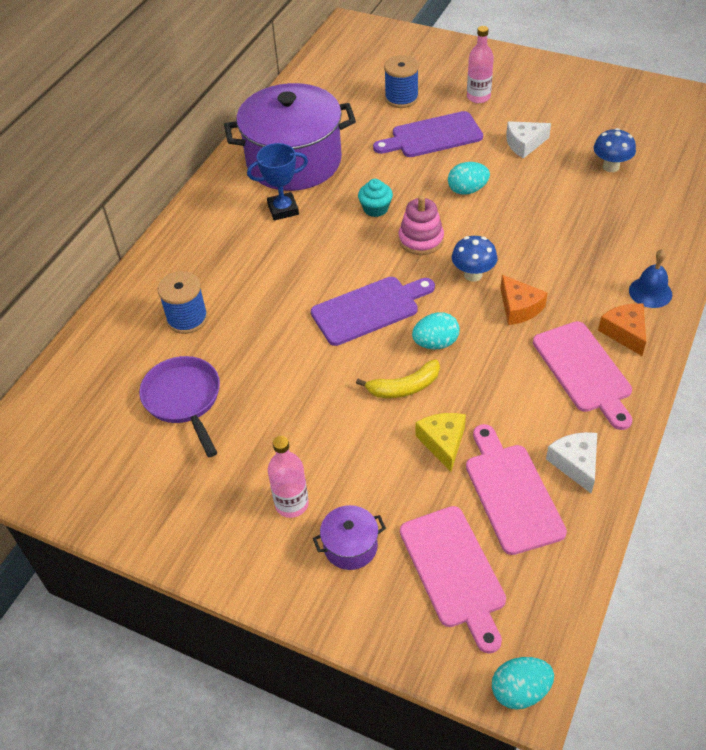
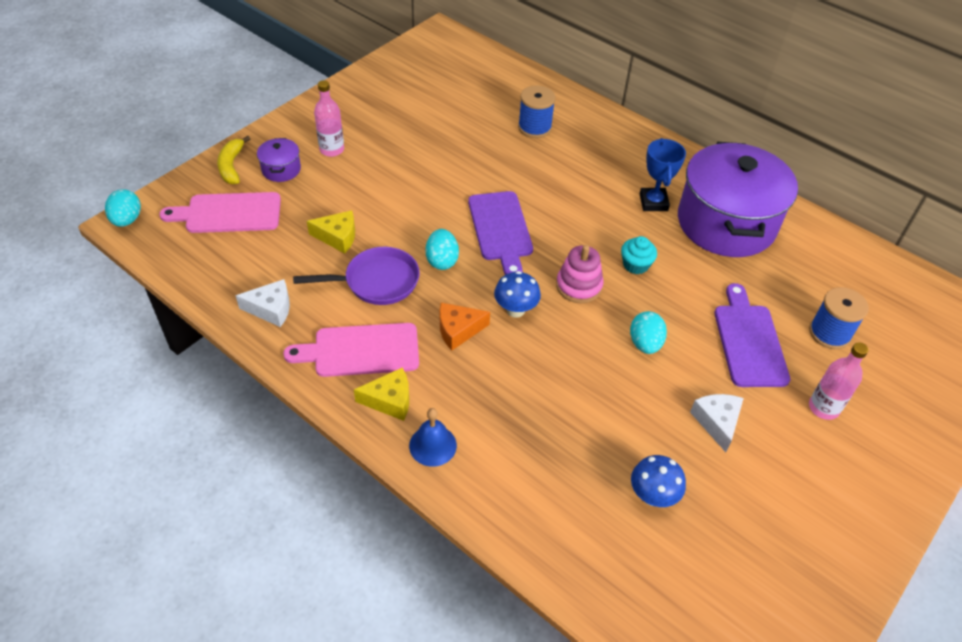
camera: 100 degrees right, 0 degrees up
purple pan [139,356,220,457] -> purple pan moved to [293,247,420,305]
yellow banana [356,359,440,398] -> yellow banana moved to [217,136,250,184]
pink cutting board [466,424,567,555] -> none
orange cheese [598,303,646,356] -> yellow cheese [354,368,409,421]

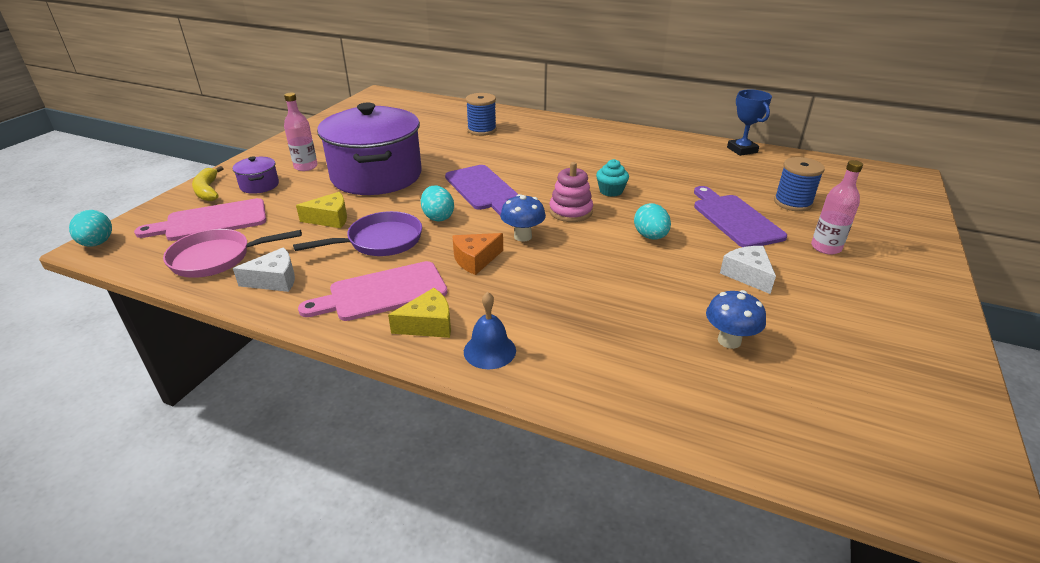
camera: 15 degrees left, 15 degrees down
blue trophy [640,138,686,211] -> blue trophy moved to [727,90,772,156]
purple pot [678,142,798,257] -> purple pot moved to [317,103,422,195]
none -> pink pan [163,229,302,278]

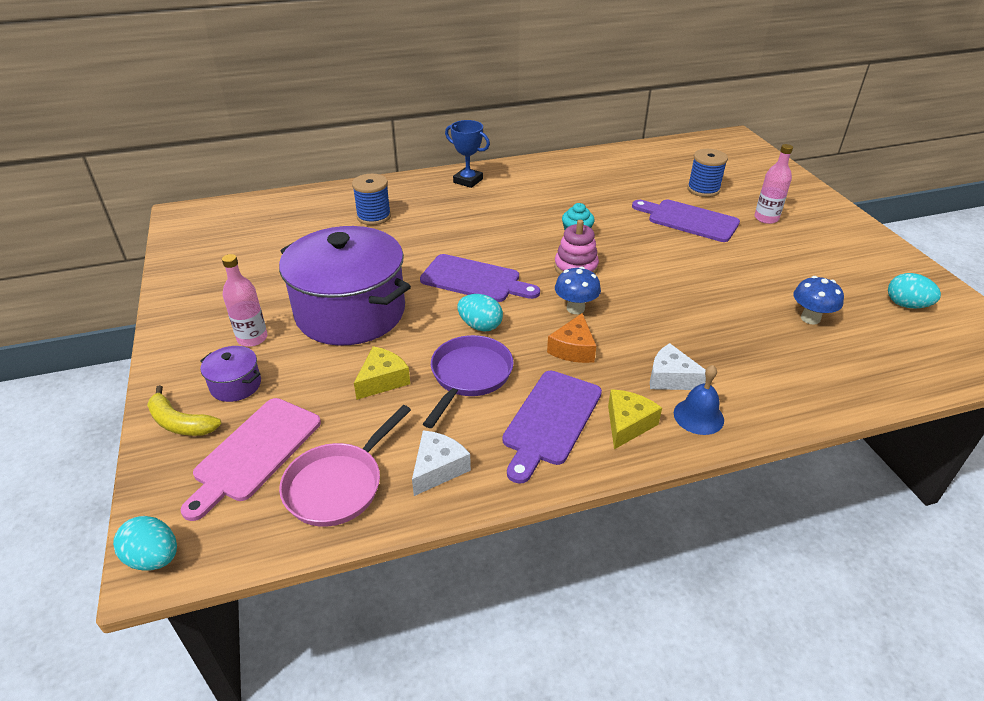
camera: 40 degrees left, 5 degrees up
pink cutting board [298,261,448,321] -> purple cutting board [502,371,602,484]
turquoise egg [634,203,671,240] -> turquoise egg moved to [888,273,941,309]
white cheese [720,246,776,294] -> white cheese moved to [650,343,706,390]
blue trophy [727,90,772,156] -> blue trophy moved to [445,120,490,188]

